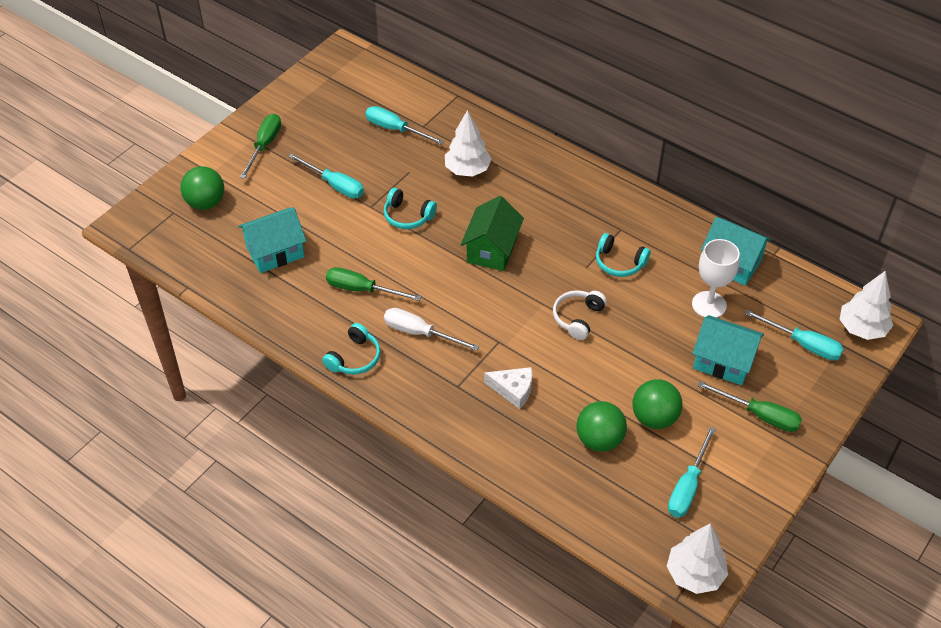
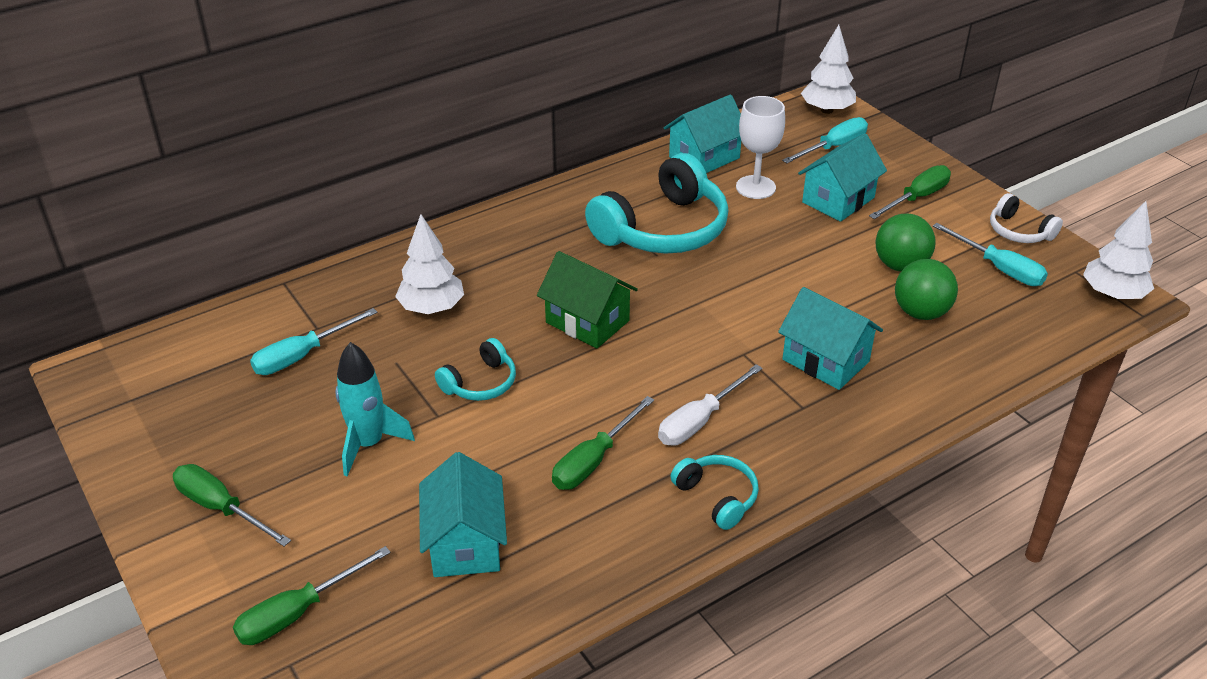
camera: 70 degrees left, 10 degrees down
green ball [180,166,224,210] -> green screwdriver [233,546,391,645]
turquoise screwdriver [288,153,364,198] -> turquoise rocket [335,342,415,476]
white cheese [484,367,532,409] -> turquoise house [778,287,883,390]
white headphones [553,290,607,340] -> white headphones moved to [990,193,1063,243]
turquoise headphones [596,233,651,277] -> turquoise headphones [585,153,728,254], size x2.04

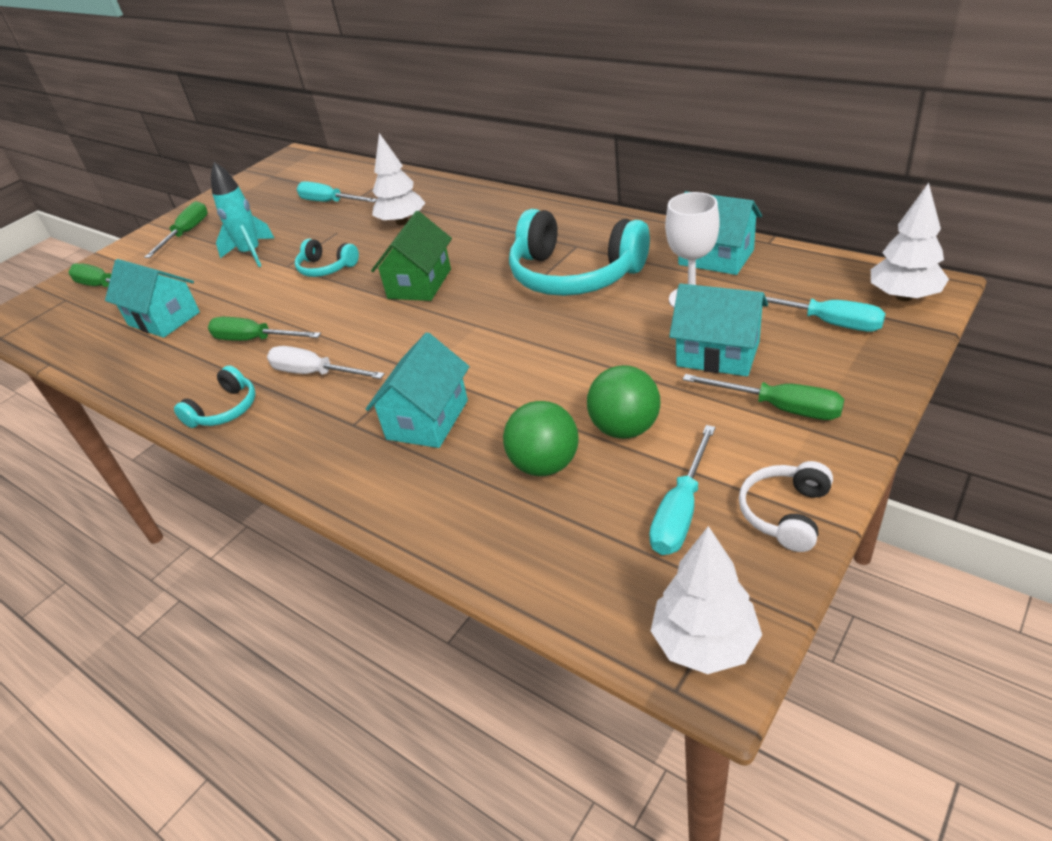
camera: 75 degrees right, 0 degrees up
turquoise house [419,452,507,577] -> turquoise house turned 60 degrees clockwise [105,259,200,338]

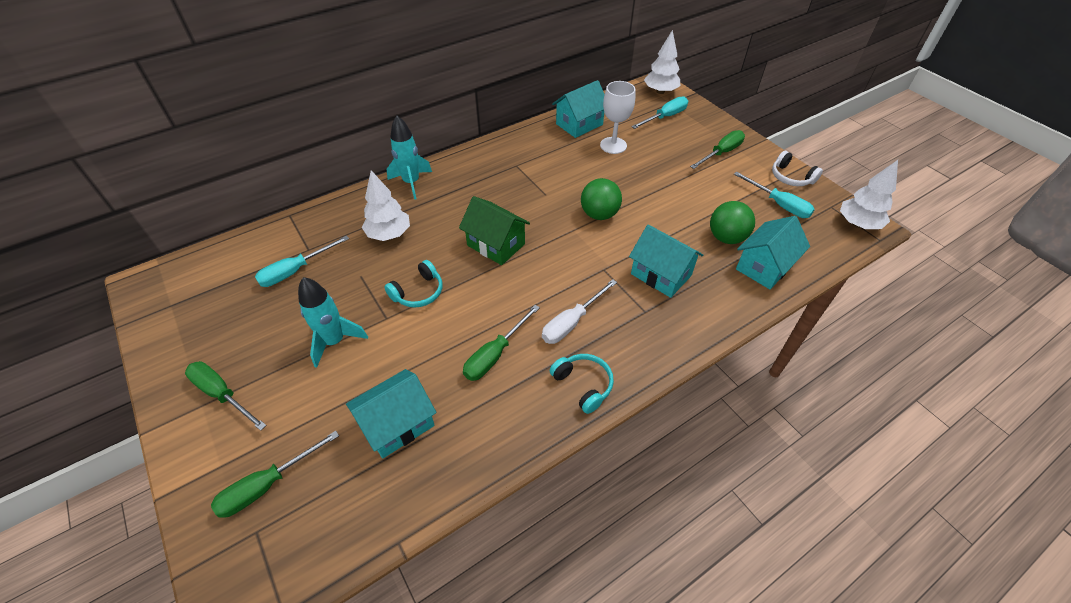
camera: 75 degrees left, 10 degrees up
turquoise headphones [509,209,650,296] -> none
green ball [587,365,660,439] -> green ball moved to [581,178,622,220]
turquoise house [669,284,768,376] -> turquoise house moved to [736,216,810,289]
none -> turquoise rocket [387,116,432,200]

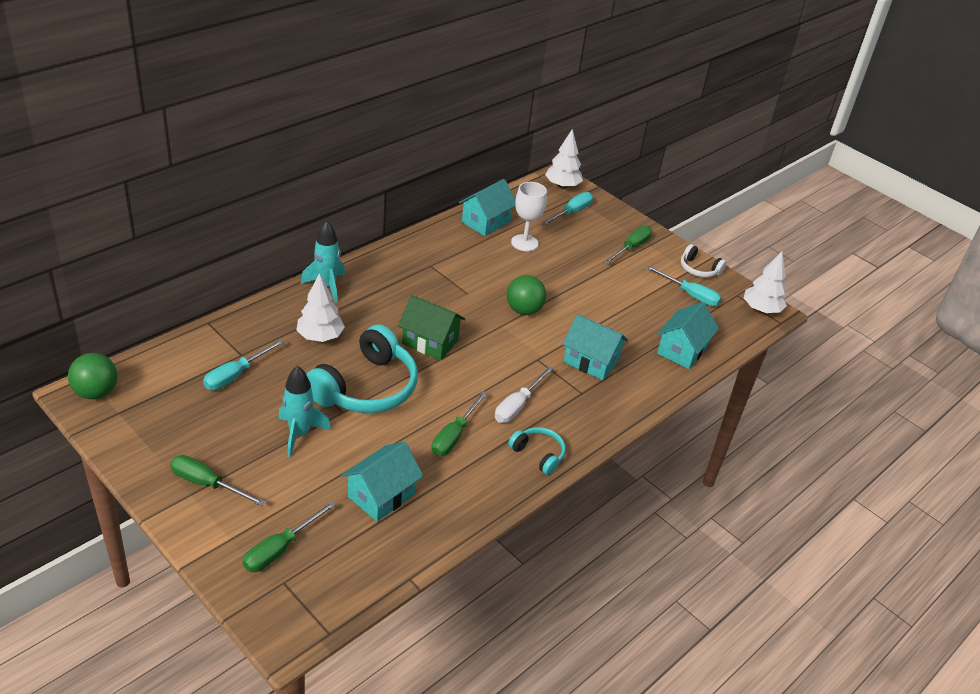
camera: 15 degrees left, 10 degrees down
turquoise headphones [385,260,442,308] -> turquoise headphones [306,324,418,413], size x2.04
green ball [710,201,755,244] -> green ball moved to [68,353,118,399]

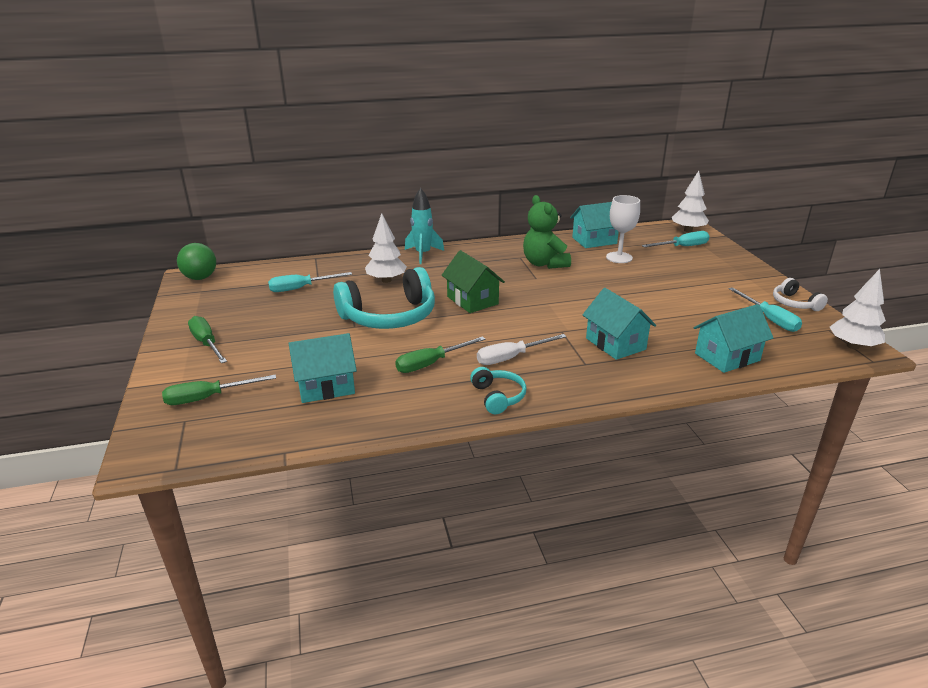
camera: 35 degrees right, 10 degrees down
turquoise rocket [278,366,331,457] -> none
green ball [507,275,546,315] -> none
green screwdriver [604,225,652,264] -> none
none -> green teddy bear [523,195,571,269]

